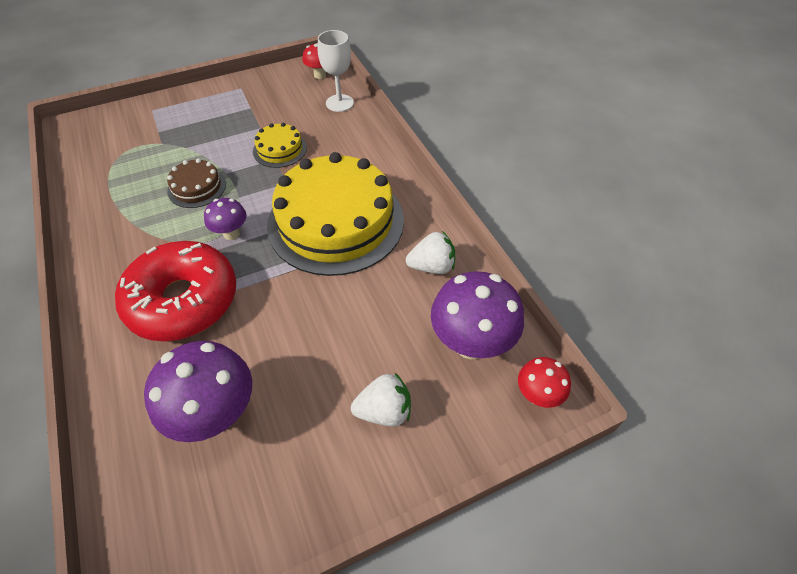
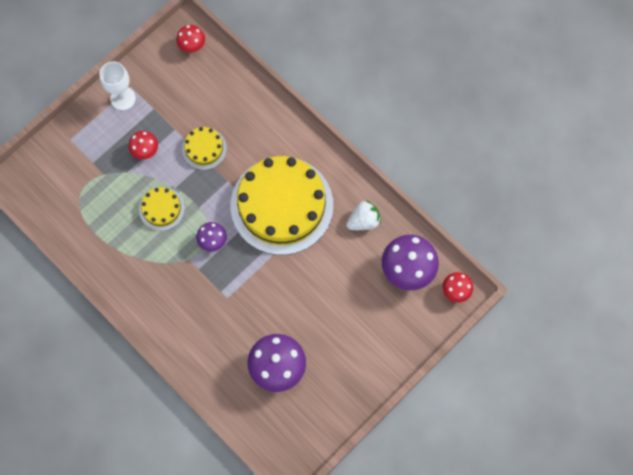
camera: 20 degrees left, 20 degrees up
red donut [115,241,236,341] -> none
brown cake [167,158,226,208] -> yellow cake [139,187,185,231]
white goblet [318,30,354,112] -> white goblet moved to [100,61,136,110]
white strawberry [351,372,411,426] -> none
none -> red mushroom [128,131,158,160]

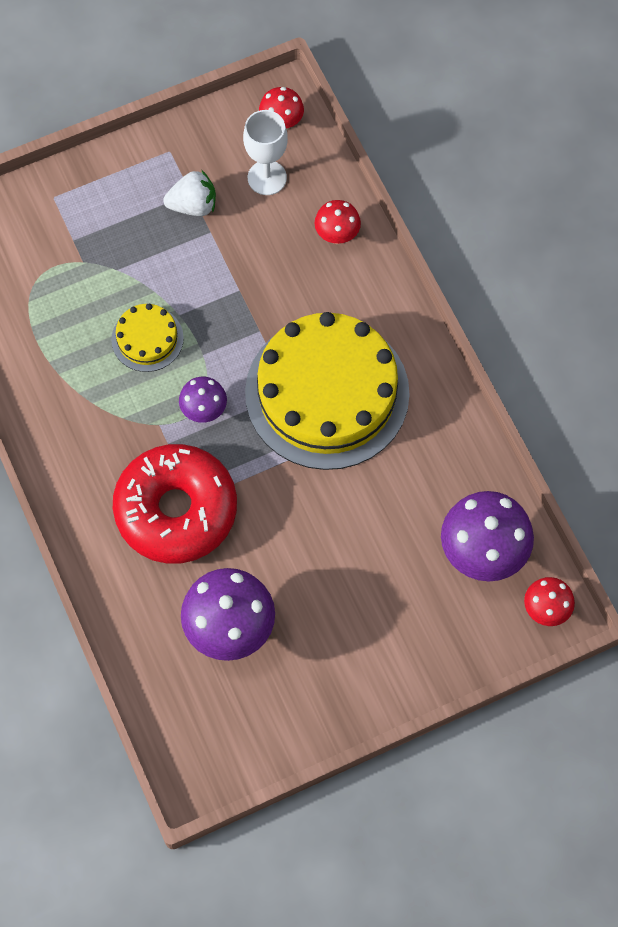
camera: 20 degrees right, 5 degrees down
white goblet [100,61,136,110] -> white goblet moved to [243,110,288,195]
red mushroom [128,131,158,160] -> red mushroom moved to [315,200,361,244]
yellow cake [182,127,227,170] -> none
white strawberry [347,200,381,230] -> white strawberry moved to [163,171,216,216]
none -> red donut [113,444,237,564]

